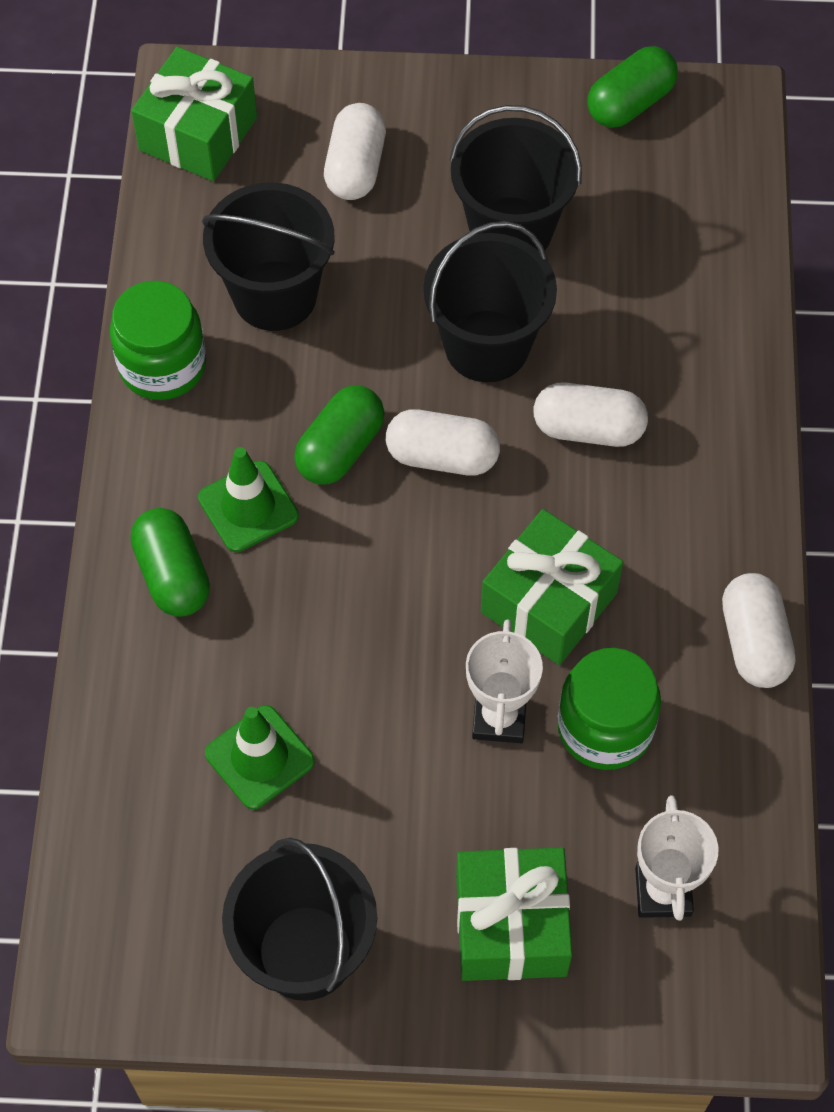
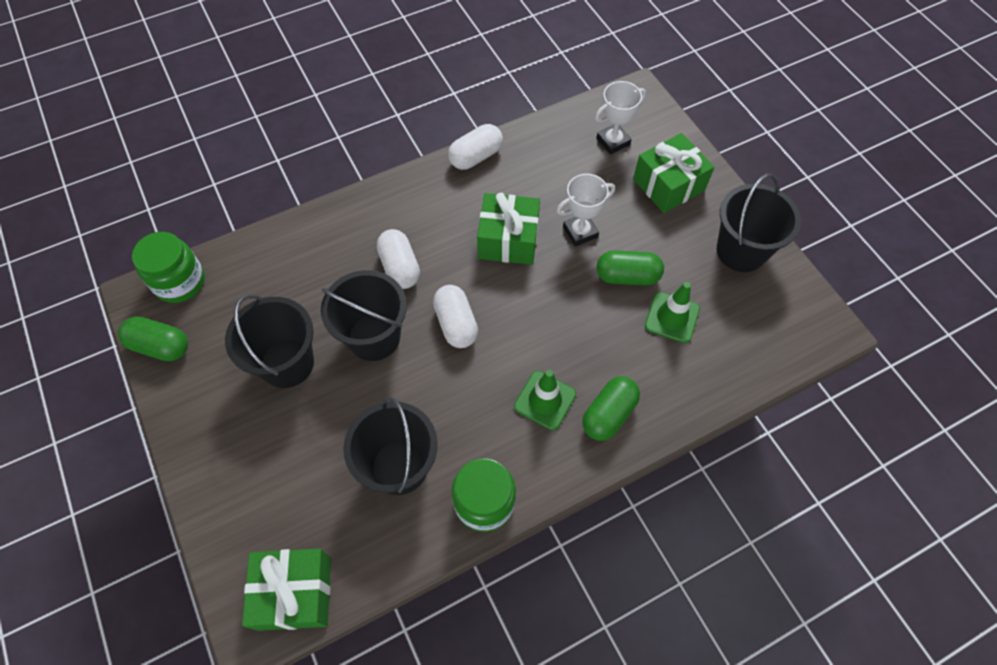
camera: 120 degrees left, 0 degrees up
green capsule [294,386,385,485] -> green capsule moved to [597,250,664,286]
white capsule [324,103,386,200] -> none
green jar [557,648,661,770] -> green jar moved to [132,232,205,303]

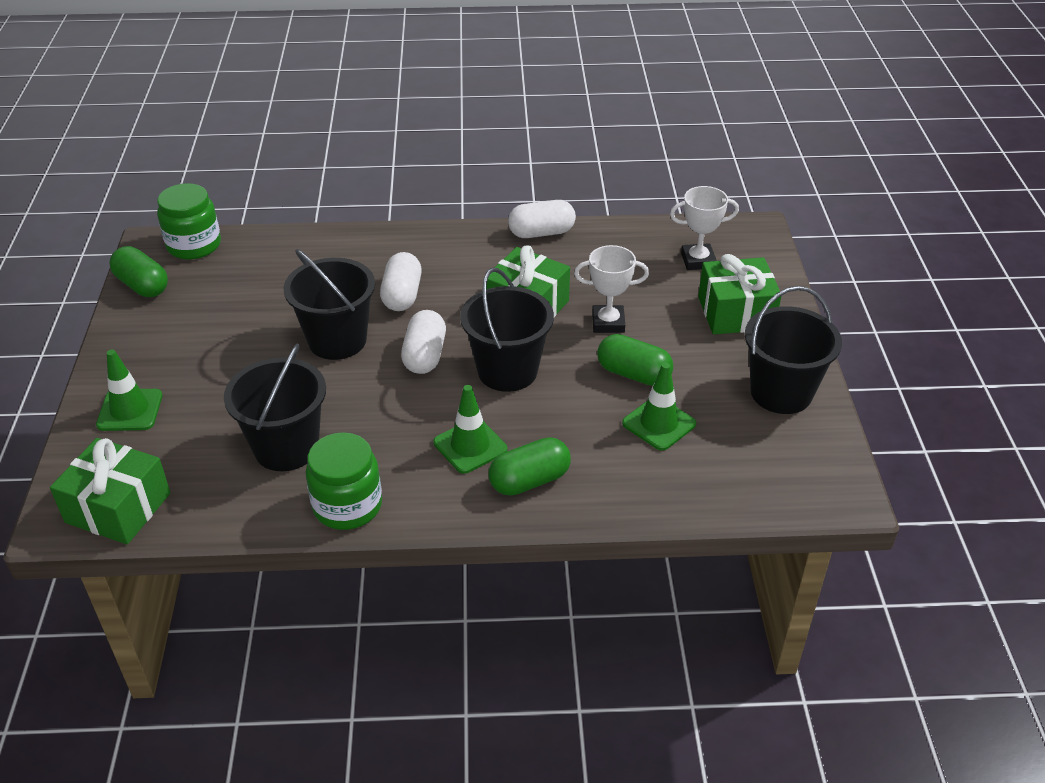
camera: 25 degrees right, 20 degrees down
black bucket [225,294,314,388] -> black bucket moved to [460,268,554,392]
none -> green traffic cone [96,350,163,431]

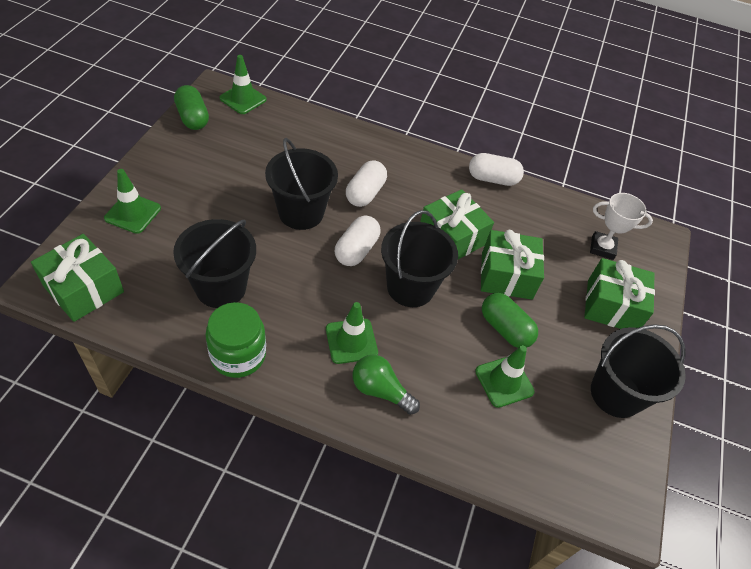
camera: 15 degrees right, 10 degrees up
green jar [157,183,221,260] -> green traffic cone [219,55,267,114]
green capsule [489,437,571,496] -> green light bulb [353,355,420,415]
white trophy [574,245,649,333] -> green gift [481,230,544,300]

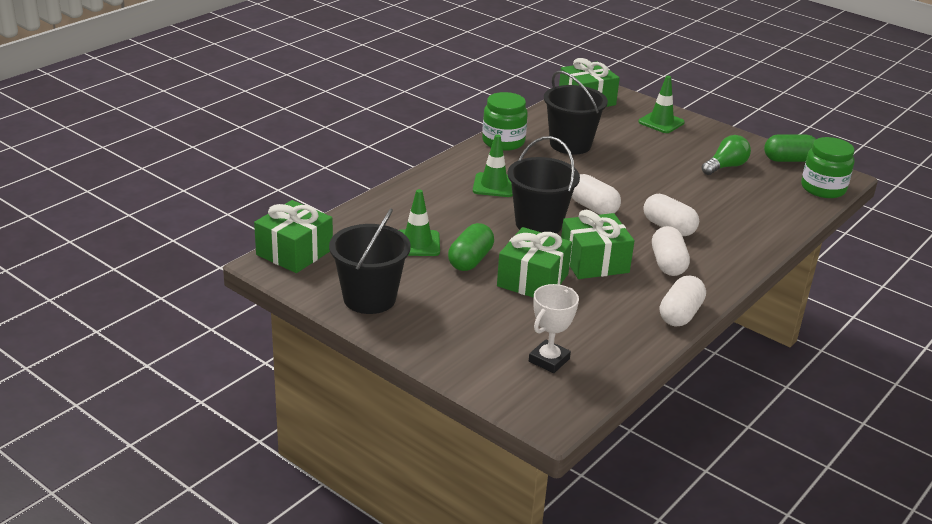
camera: 115 degrees right, 20 degrees down
green traffic cone [219,55,267,114] -> green jar [801,137,855,198]
black bucket [265,138,338,230] -> none
green light bulb [353,355,420,415] -> green light bulb moved to [702,135,751,175]
green capsule [482,293,538,348] -> green capsule turned 45 degrees counterclockwise [448,223,494,271]
green gift [584,258,655,329] -> green gift moved to [254,200,333,273]
none -> white capsule [652,226,690,276]

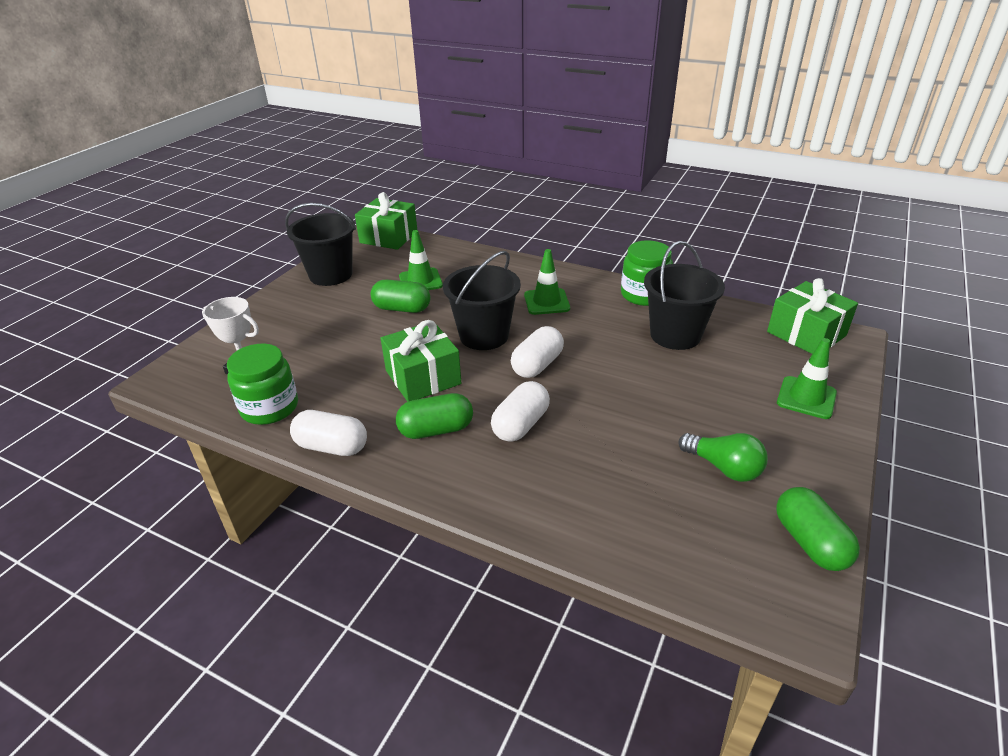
camera: 80 degrees right, 5 degrees up
green gift [497,227,572,298] -> none
white capsule [652,226,690,276] -> green capsule [396,393,473,439]
green jar [801,137,855,198] -> green jar moved to [227,343,298,425]

